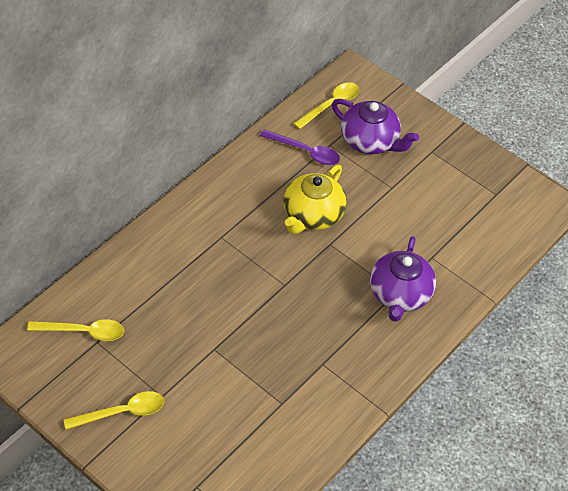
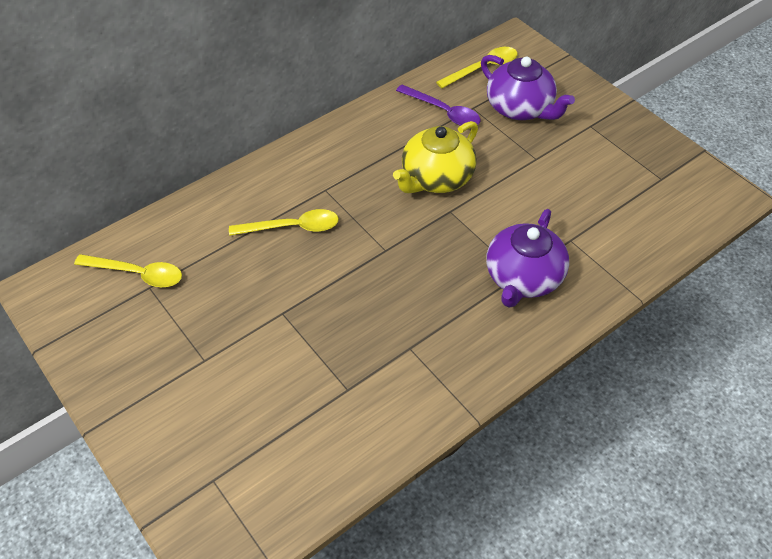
camera: 15 degrees right, 0 degrees up
yellow spoon [64,391,164,430] -> yellow spoon moved to [229,209,339,236]

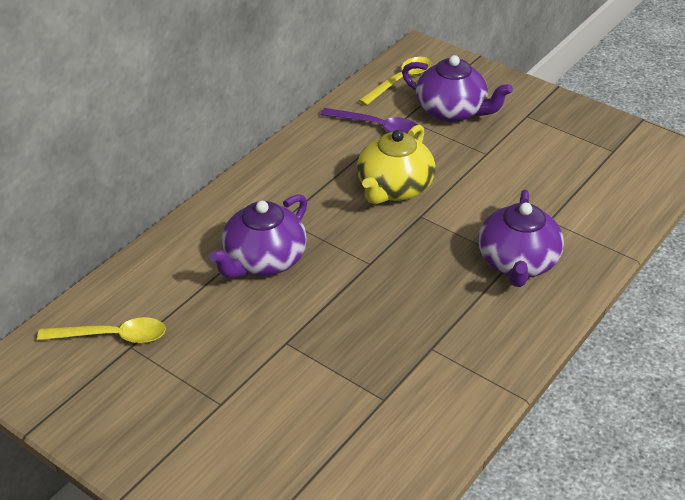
camera: 15 degrees left, 10 degrees down
yellow spoon [229,209,339,236] -> purple teapot [209,194,307,278]

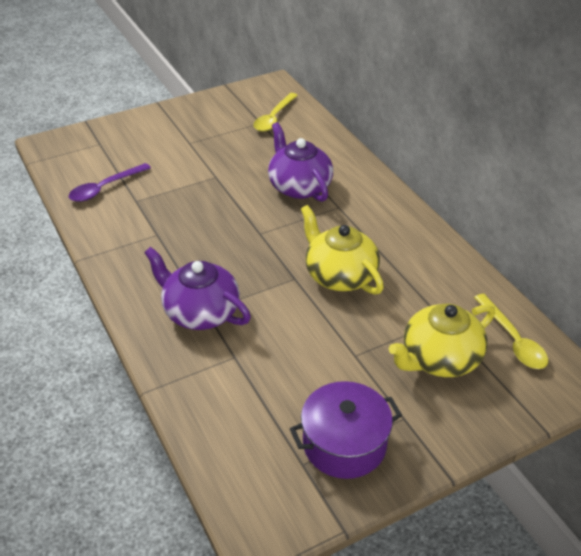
camera: 115 degrees right, 0 degrees up
purple spoon [321,108,417,134] -> purple spoon moved to [69,163,151,202]
purple teapot [402,55,513,122] -> yellow teapot [389,303,495,377]
none -> purple pot [290,381,402,479]

